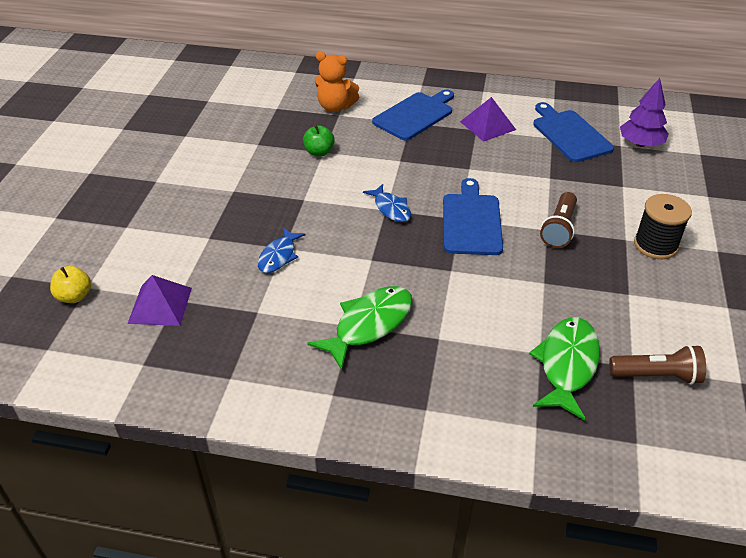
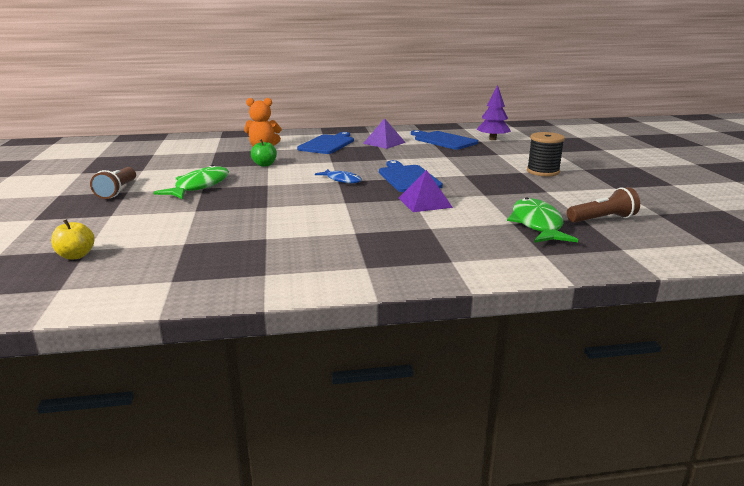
camera: 20 degrees left, 20 degrees down
purple pyramid [128,275,192,326] -> purple pyramid moved to [399,170,453,212]
blue fish [258,228,306,273] -> none
green fish [307,286,412,370] -> green fish moved to [153,165,229,199]
brown flashlight [540,192,577,248] -> brown flashlight moved to [90,167,136,199]

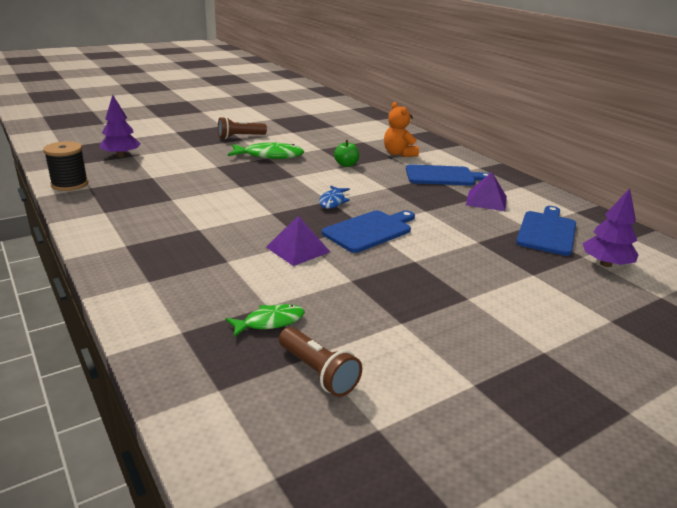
camera: 65 degrees right, 5 degrees up
yellow apple [51,219,95,260] -> purple tree [100,95,141,157]
green fish [507,197,578,243] -> green fish [225,304,305,337], size x0.61
black spool [527,132,565,176] -> black spool moved to [43,141,88,191]

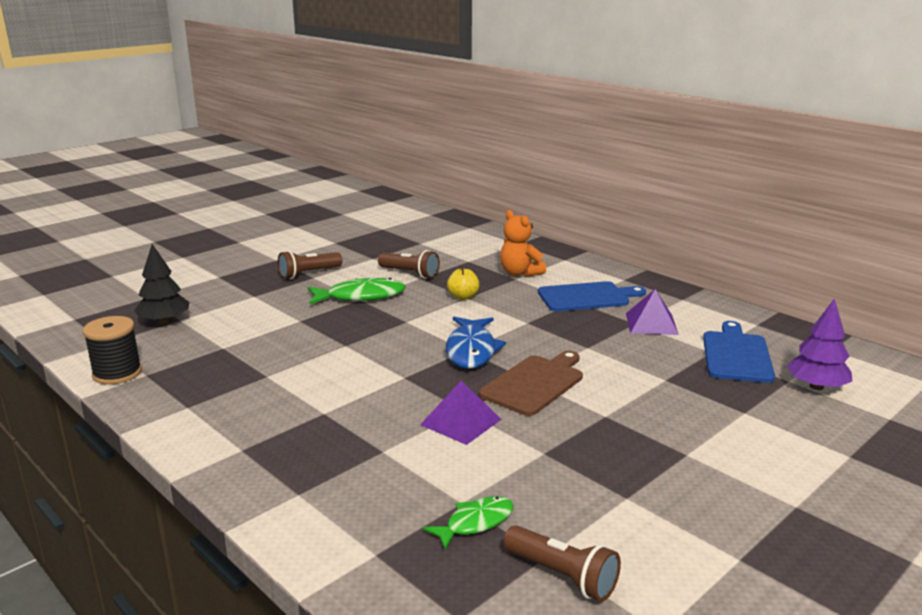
camera: 10 degrees left, 5 degrees down
purple tree [100,95,141,157] -> black tree [134,244,190,324]
blue fish [319,186,350,209] -> blue fish [446,317,506,369], size x1.63
blue cutting board [322,210,415,253] -> brown cutting board [479,351,583,416]
green apple [334,140,359,167] -> yellow apple [447,266,480,300]
none -> brown flashlight [378,250,440,279]

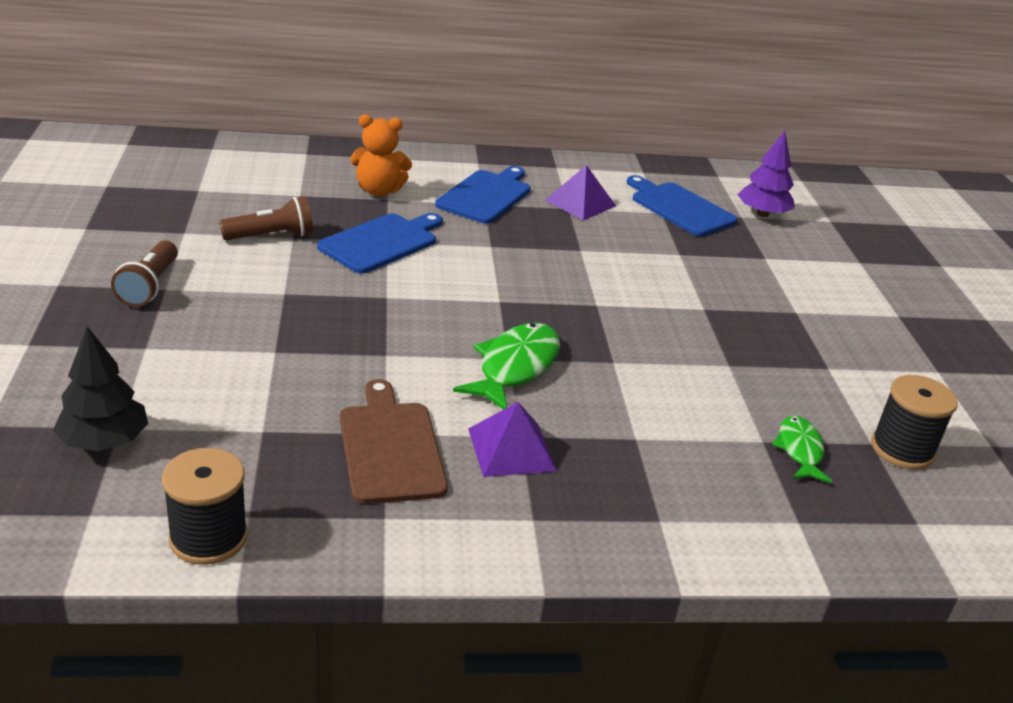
camera: 55 degrees left, 10 degrees up
green fish [308,278,406,304] -> green fish moved to [453,323,560,409]
purple pyramid [420,381,502,445] -> purple pyramid moved to [468,402,557,477]
blue fish [446,317,506,369] -> none
yellow apple [447,266,480,300] -> blue cutting board [317,213,443,274]
brown cutting board [479,351,583,416] -> brown cutting board moved to [340,379,448,504]
brown flashlight [503,526,621,602] -> black spool [871,375,958,469]

